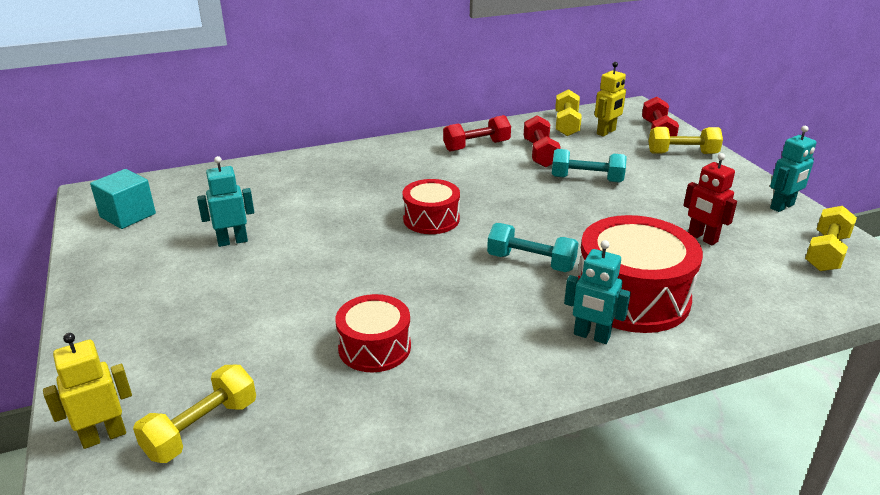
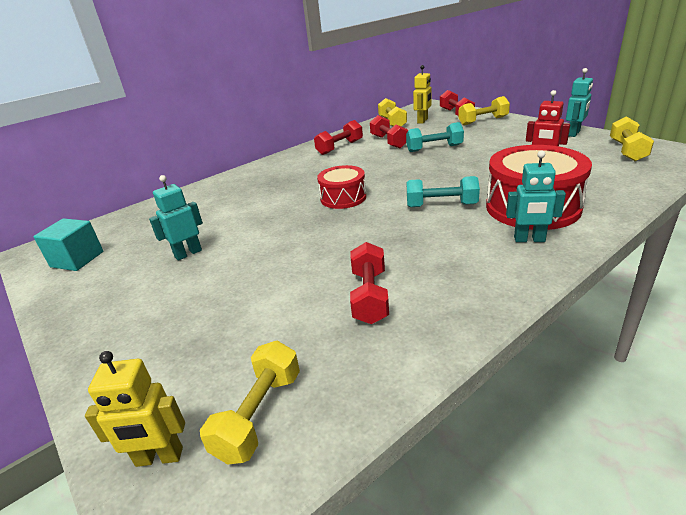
camera: 15 degrees left, 0 degrees up
yellow robot [43,333,132,449] -> yellow robot turned 135 degrees counterclockwise [85,351,185,467]
red drum [336,294,411,372] -> red dumbbell [350,242,389,324]

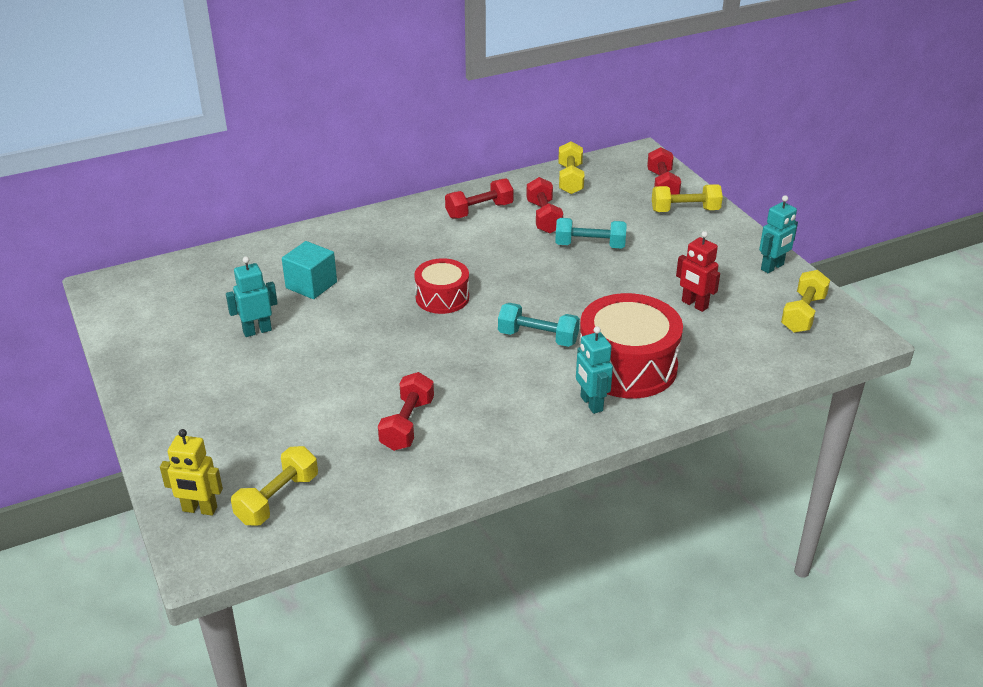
camera: 10 degrees right, 5 degrees up
turquoise cube [33,218,103,271] -> turquoise cube moved to [282,241,337,299]
yellow robot [413,65,432,124] -> none
turquoise robot [506,151,566,242] -> turquoise robot turned 45 degrees clockwise [576,326,613,414]

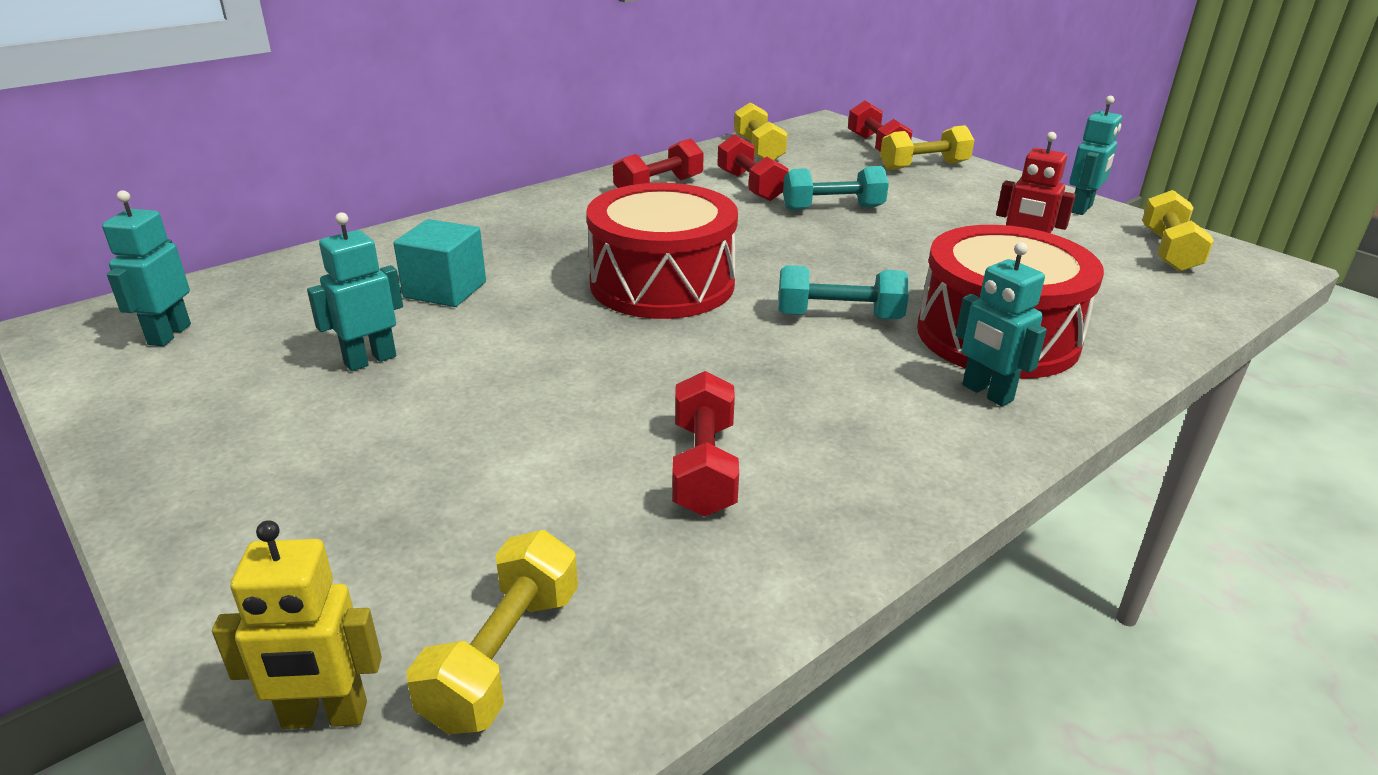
camera: 15 degrees left, 5 degrees down
red drum [414,258,469,314] -> red drum [586,183,738,319], size x1.71
none -> turquoise robot [102,190,191,346]

